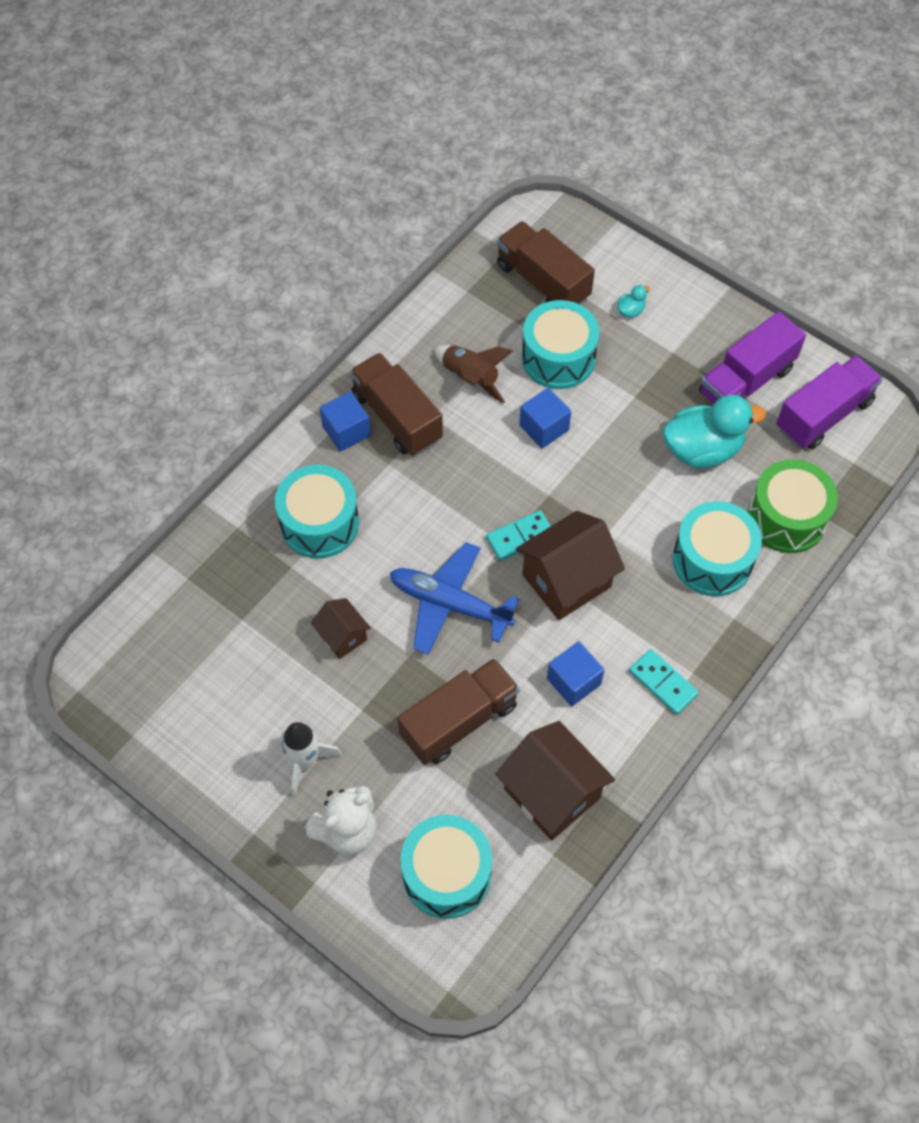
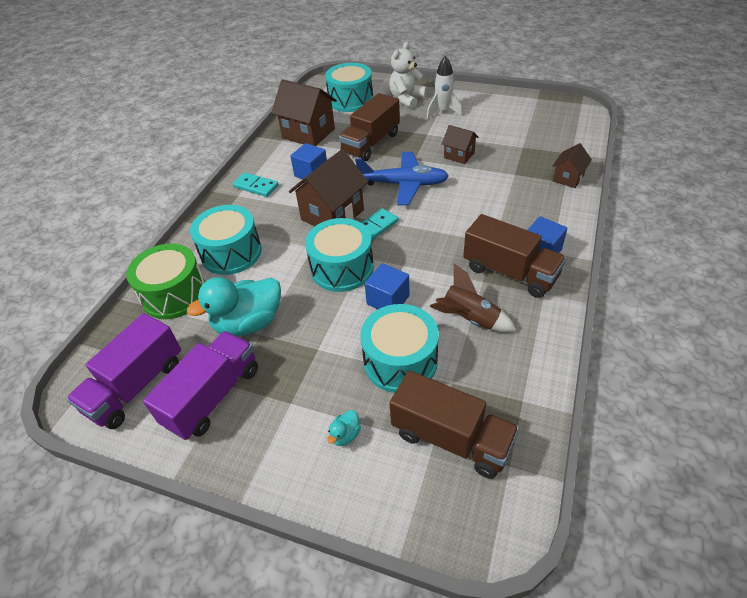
camera: 165 degrees right, 15 degrees down
turquoise drum [275,465,359,559] -> turquoise drum moved to [305,218,374,292]
none -> brown house [552,143,592,188]

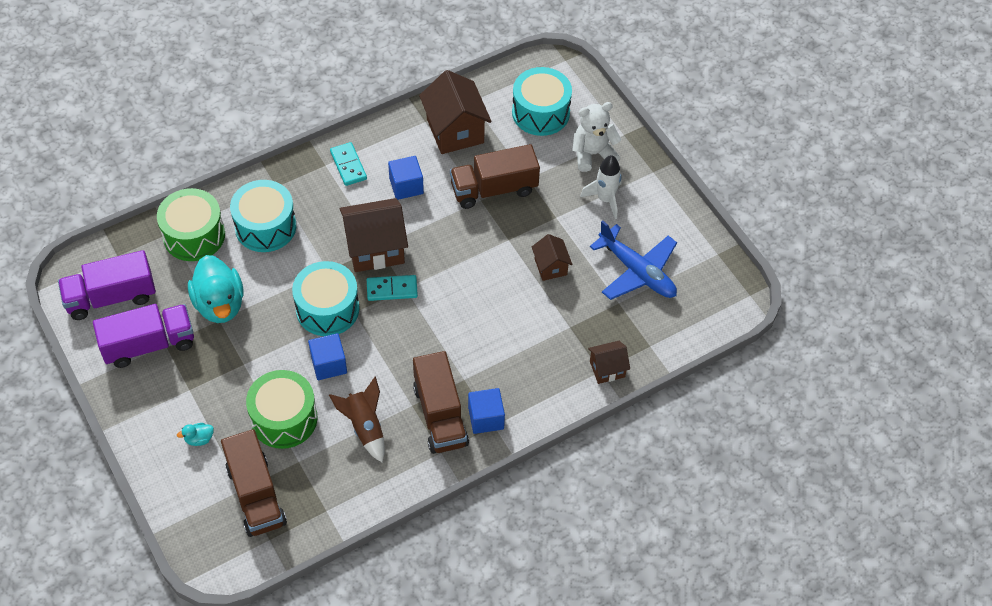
camera: 35 degrees right, 10 degrees up
turquoise duck [187,277,281,336] -> turquoise duck turned 120 degrees counterclockwise [188,255,244,323]
blue plane [355,152,449,205] -> blue plane moved to [590,220,677,300]
turquoise drum [360,304,439,393] -> green drum [246,370,317,449]

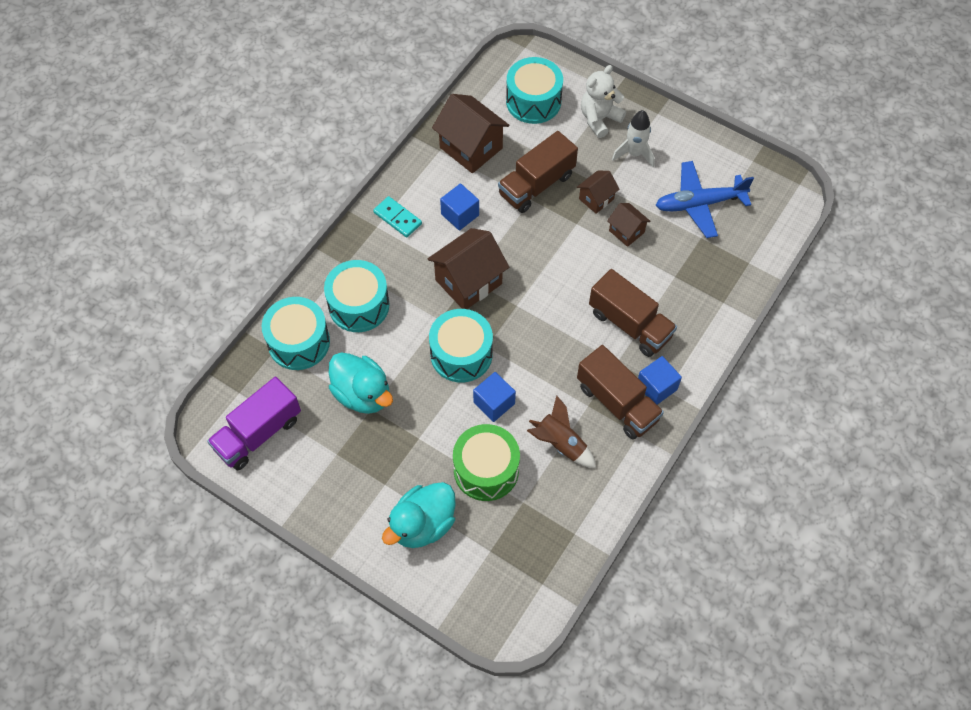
camera: 25 degrees left, 5 degrees up
purple truck [93,304,194,368] -> none
green drum [157,188,225,261] -> turquoise drum [262,297,330,370]
turquoise duck [177,423,214,446] -> turquoise duck [382,482,456,548], size x2.42
brown truck [221,429,287,537] -> brown truck moved to [589,269,677,357]
turquoise domino [367,275,418,301] -> none
brown house [588,341,630,384] -> brown house moved to [577,171,619,214]
blue plane [590,220,677,300] -> blue plane turned 150 degrees clockwise [656,161,754,238]

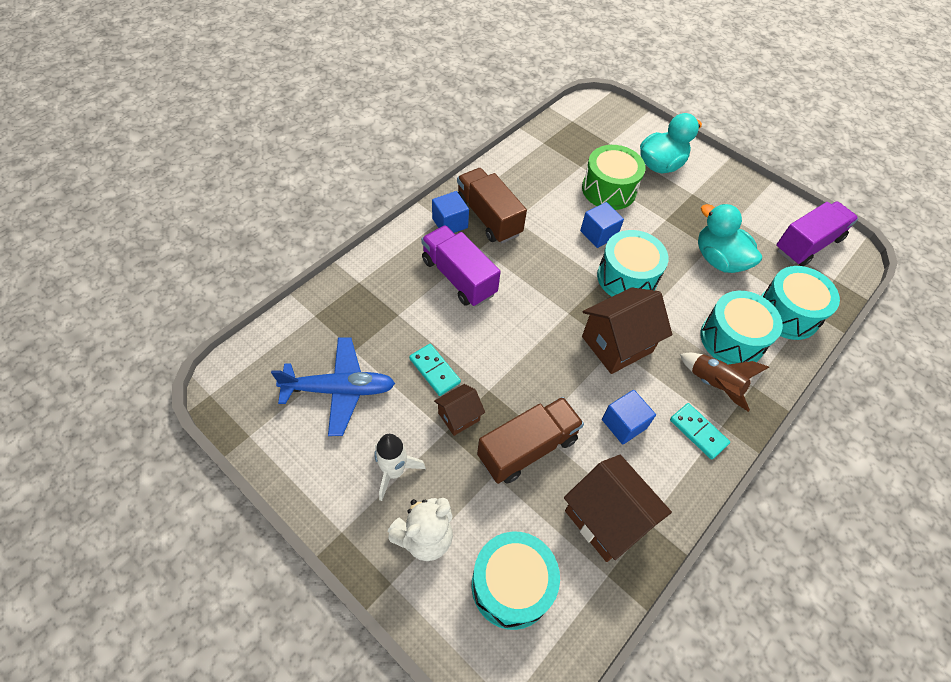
camera: 175 degrees left, 5 degrees down
brown rocket [527,395,596,468] -> brown rocket moved to [680,353,769,412]
brown truck [589,269,677,357] -> purple truck [421,225,501,307]
brown house [607,203,651,247] -> turquoise domino [409,344,461,396]

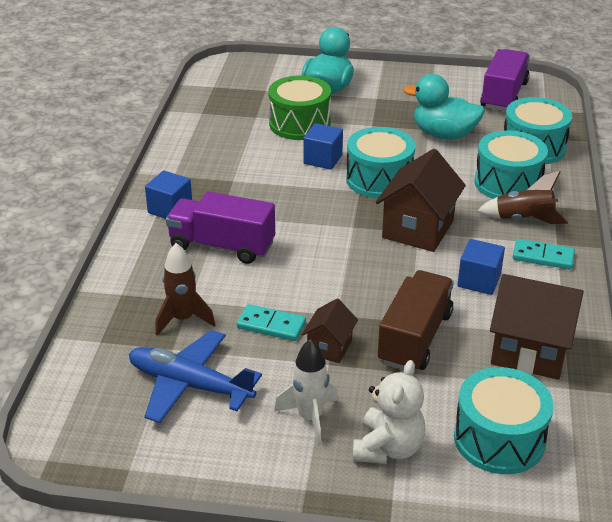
camera: 30 degrees left, 20 degrees down
blue plane [271,337,395,436] -> blue plane turned 120 degrees counterclockwise [129,330,262,423]
brown truck [457,168,527,243] -> none
none -> brown rocket [155,243,215,336]

